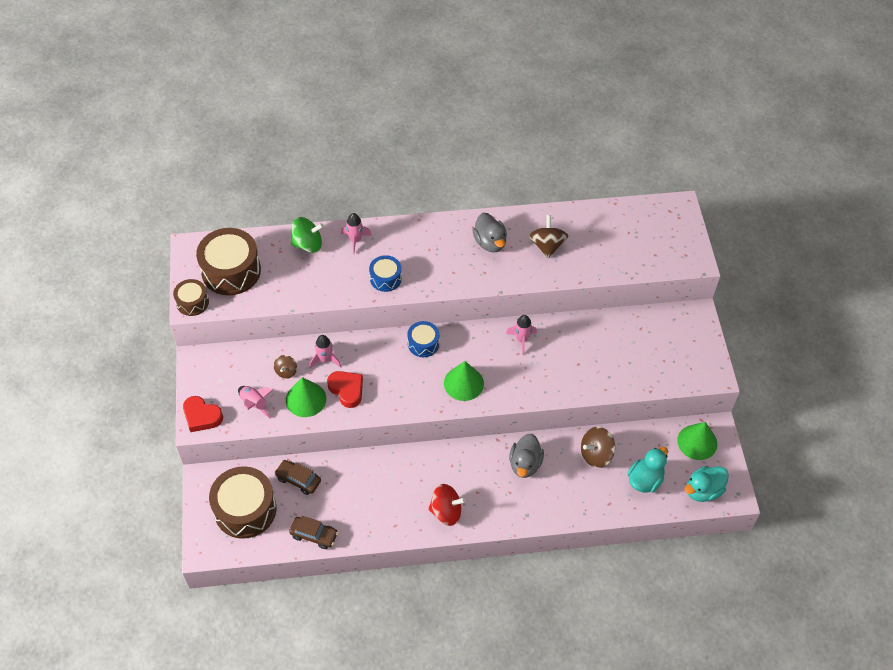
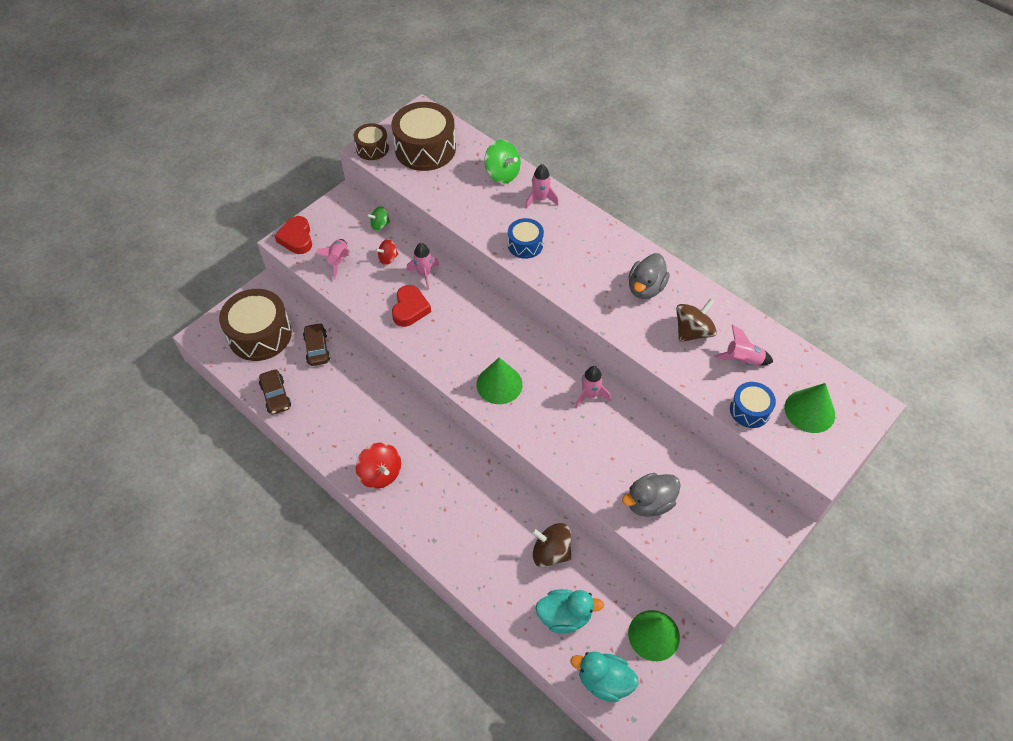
camera: 50 degrees right, 0 degrees up
brown spinning top [274,355,297,379] -> red spinning top [375,239,398,265]
green cone [286,377,326,417] -> green cone moved to [785,383,835,433]
blue drum [407,321,439,357] -> blue drum moved to [730,382,776,428]
grey duck [509,433,544,478] -> grey duck moved to [622,473,681,517]
none -> green spinning top [367,206,390,231]
none -> pink rocket [714,325,773,366]

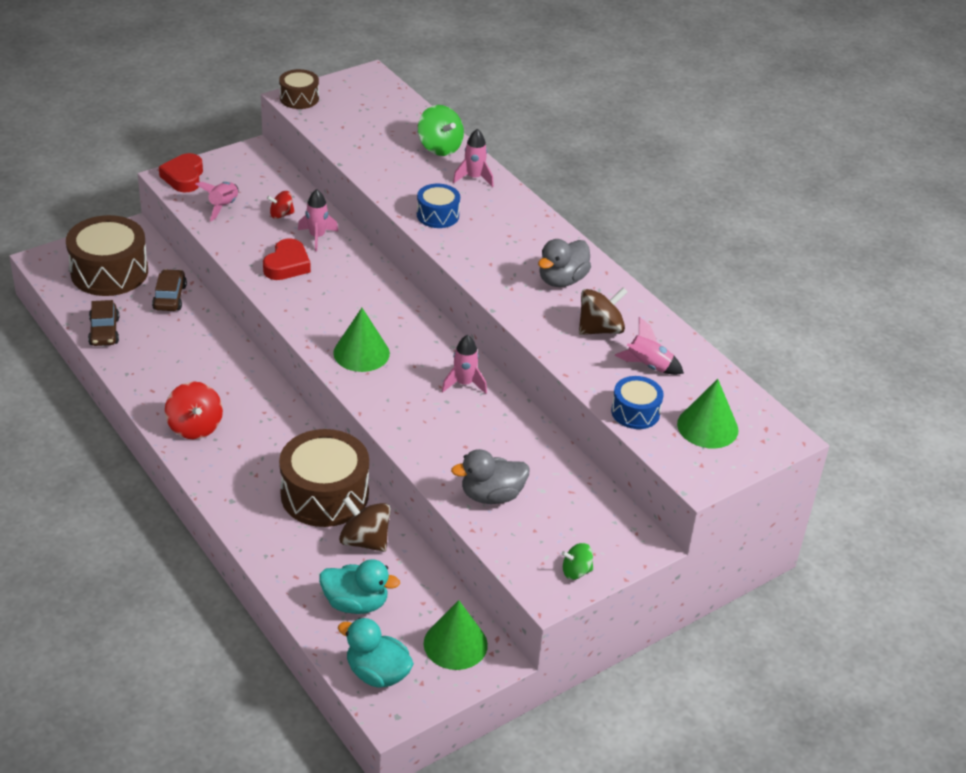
camera: 10 degrees right, 15 degrees down
green spinning top [367,206,390,231] -> green spinning top moved to [561,543,593,580]
brown drum [391,102,456,171] -> brown drum moved to [279,429,369,527]

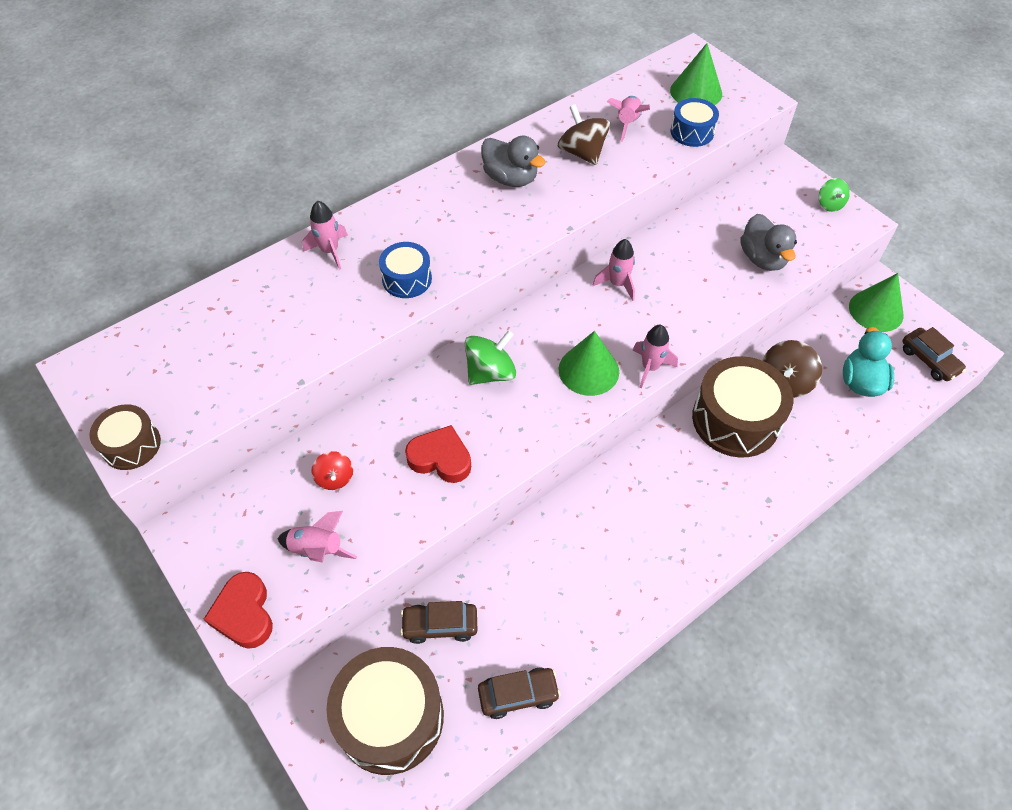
camera: 90 degrees left, 15 degrees up
red heart [159,153,203,192] -> red heart turned 75 degrees clockwise [204,572,273,649]
red spinning top [165,382,223,439] -> none
pink rocket [298,189,338,251] -> pink rocket moved to [633,325,678,388]
turquoise duck [338,618,414,688] -> brown car [902,327,966,381]
green spinning top [418,105,464,156] -> green spinning top moved to [464,330,516,385]

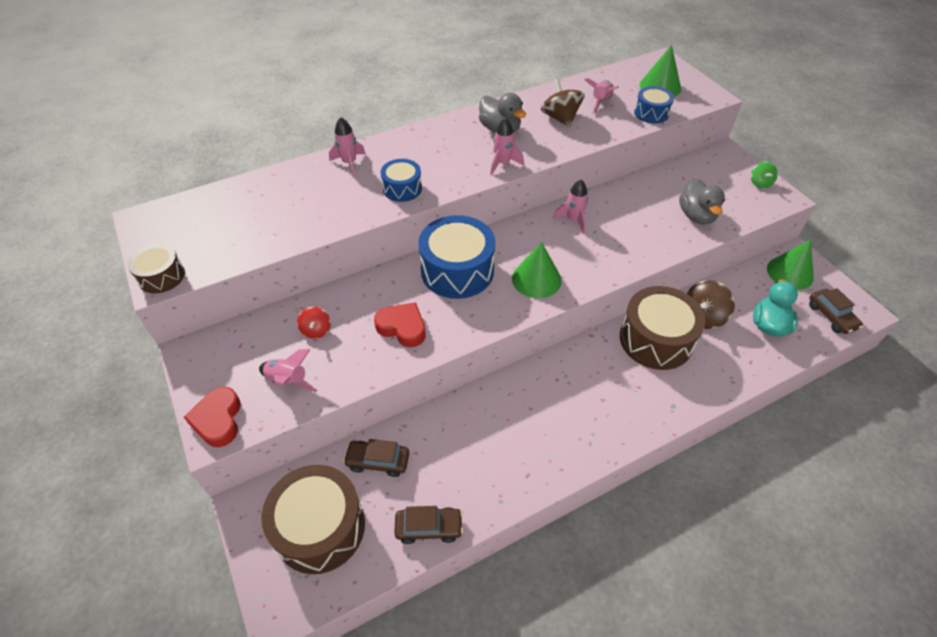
camera: 10 degrees right, 5 degrees down
green spinning top [464,330,516,385] -> blue drum [418,215,495,299]
pink rocket [633,325,678,388] -> pink rocket moved to [490,117,524,175]

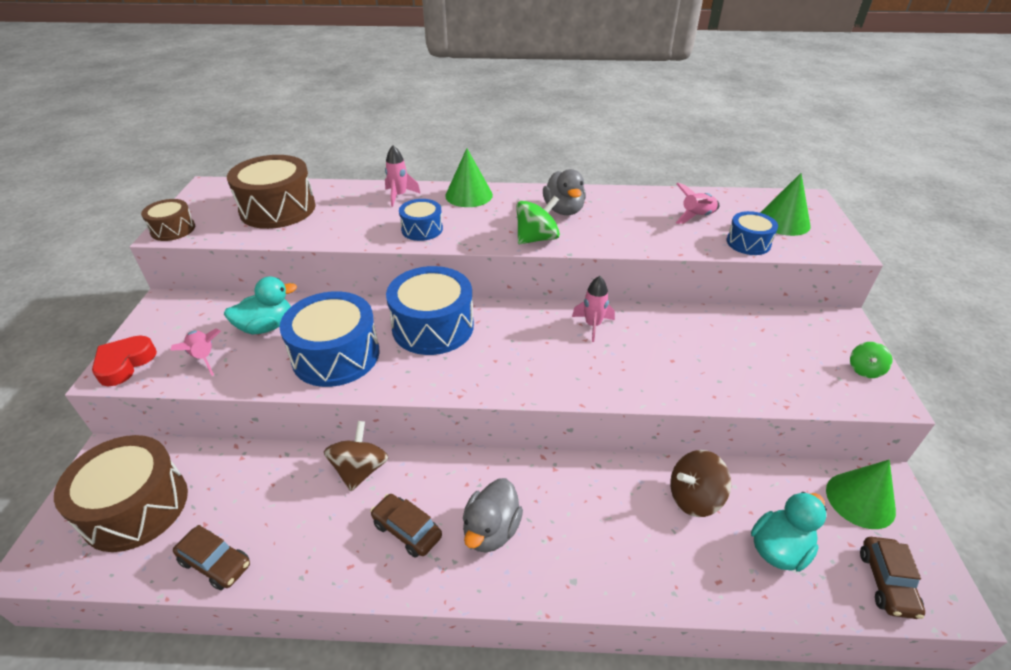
camera: 30 degrees right, 10 degrees down
red spinning top [297,307,331,339] -> turquoise duck [224,276,297,334]
brown car [343,439,409,477] -> brown car moved to [370,494,442,558]
red heart [374,302,426,347] -> blue drum [279,291,380,387]
pink rocket [490,117,524,175] -> green spinning top [516,196,560,244]
green cone [512,242,562,298] -> green cone moved to [445,148,493,207]
brown spinning top [541,78,585,127] -> brown spinning top moved to [324,421,388,491]
brown drum [620,286,705,370] -> brown drum moved to [227,155,316,229]
grey duck [679,178,725,225] -> grey duck moved to [463,478,523,553]

